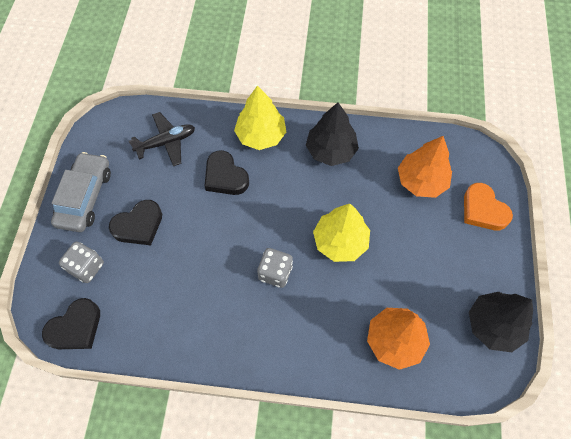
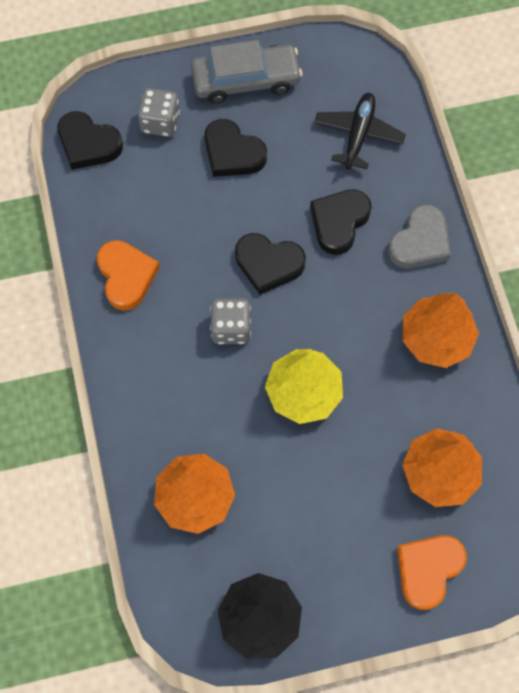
camera: 70 degrees right, 5 degrees up
black plane [129,112,195,166] -> black plane turned 120 degrees counterclockwise [314,93,406,169]
yellow tree [234,85,286,150] -> grey heart [388,205,451,269]
black tree [306,102,359,166] -> orange tree [402,293,479,368]
none -> orange heart [97,240,160,310]
none -> black heart [235,233,306,295]

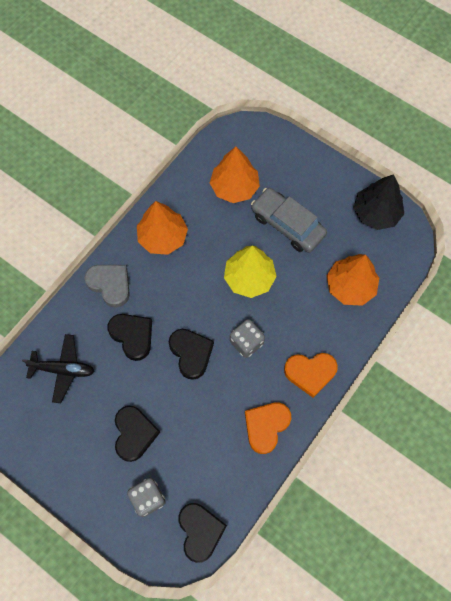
camera: 130 degrees left, 0 degrees up
grey car [191,40,302,104] -> grey car moved to [251,188,327,253]
black heart [310,189,372,255] -> black heart turned 120 degrees counterclockwise [107,314,152,361]
black plane [314,93,406,169] -> black plane turned 150 degrees counterclockwise [22,334,94,403]
grey heart [388,205,451,269] -> grey heart turned 45 degrees clockwise [84,265,130,308]
orange heart [397,535,467,610] -> orange heart moved to [284,353,338,398]

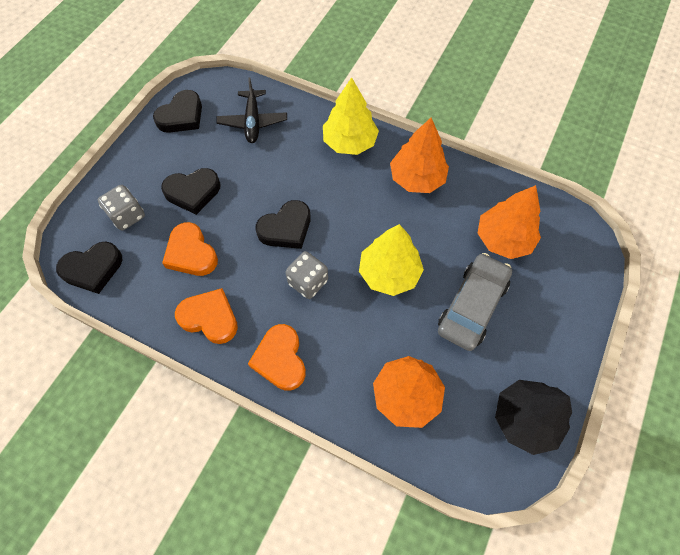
camera: 80 degrees right, 5 degrees down
grey heart [84,265,130,308] -> yellow tree [323,77,379,155]
black heart [107,314,152,361] -> black heart moved to [153,90,202,133]
none -> orange heart [162,222,218,276]

